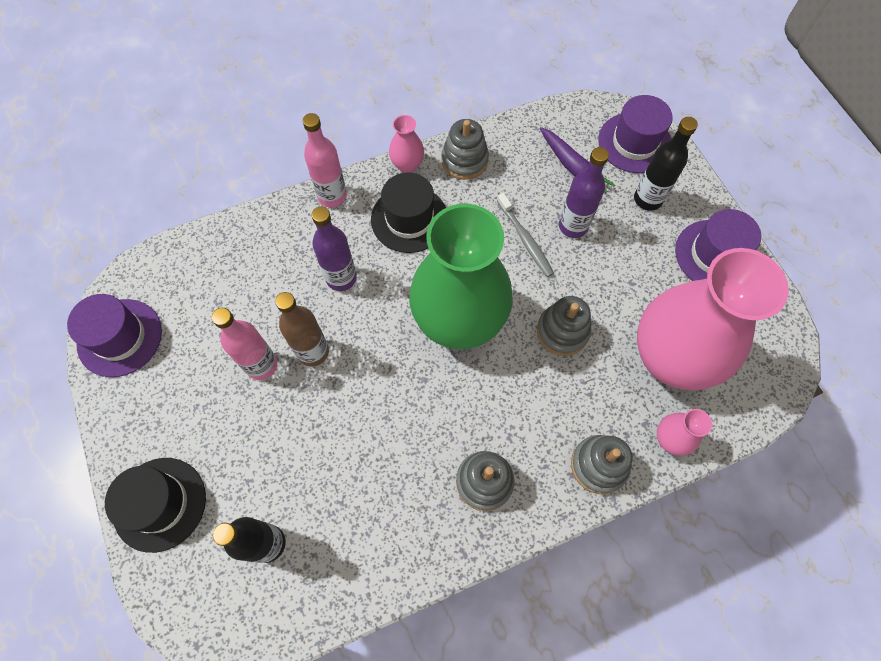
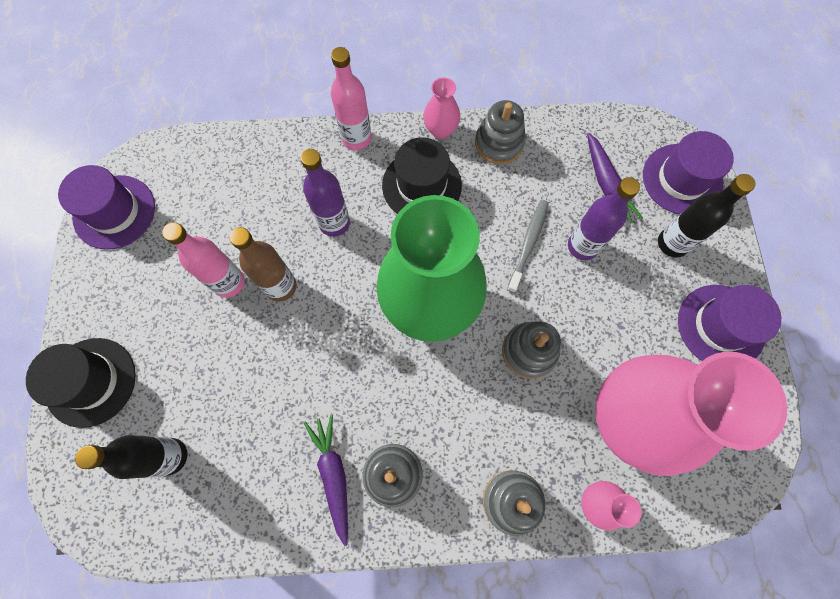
camera: 20 degrees right, 5 degrees up
grey toothbrush [497,193,554,277] -> grey toothbrush turned 150 degrees counterclockwise [507,200,549,293]
none -> purple carrot [304,415,348,546]

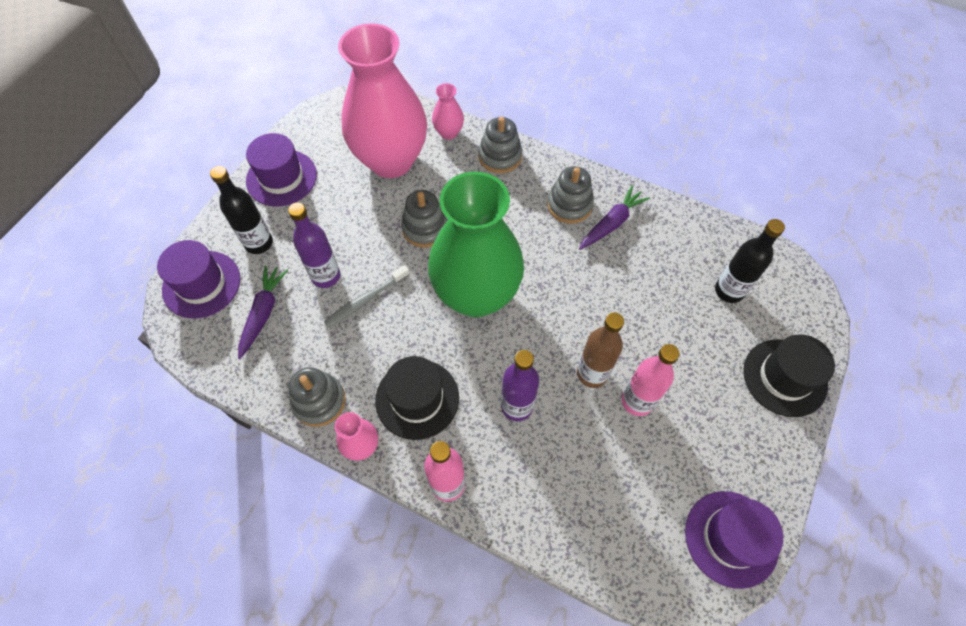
camera: 150 degrees left, 10 degrees down
purple carrot [304,415,348,546] -> purple carrot turned 150 degrees counterclockwise [579,185,650,250]

